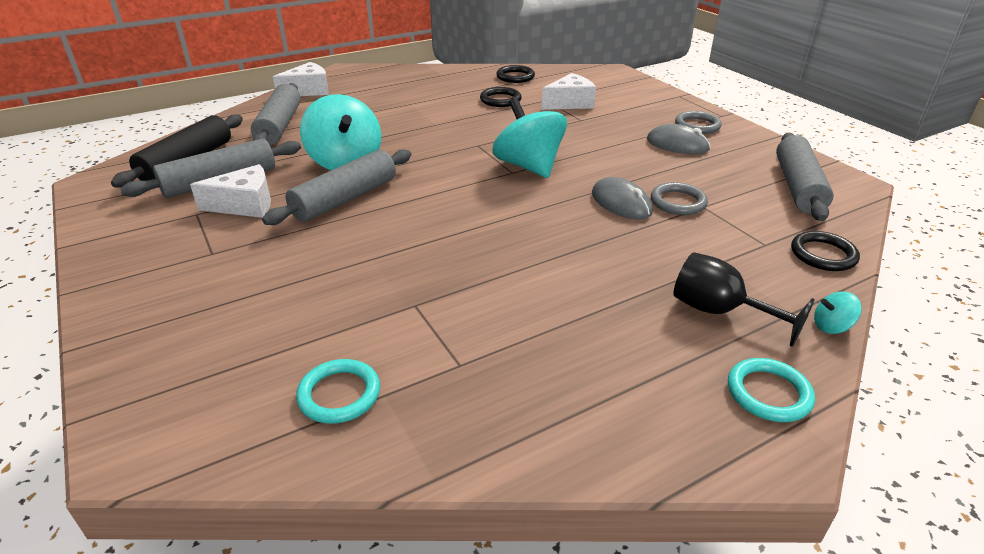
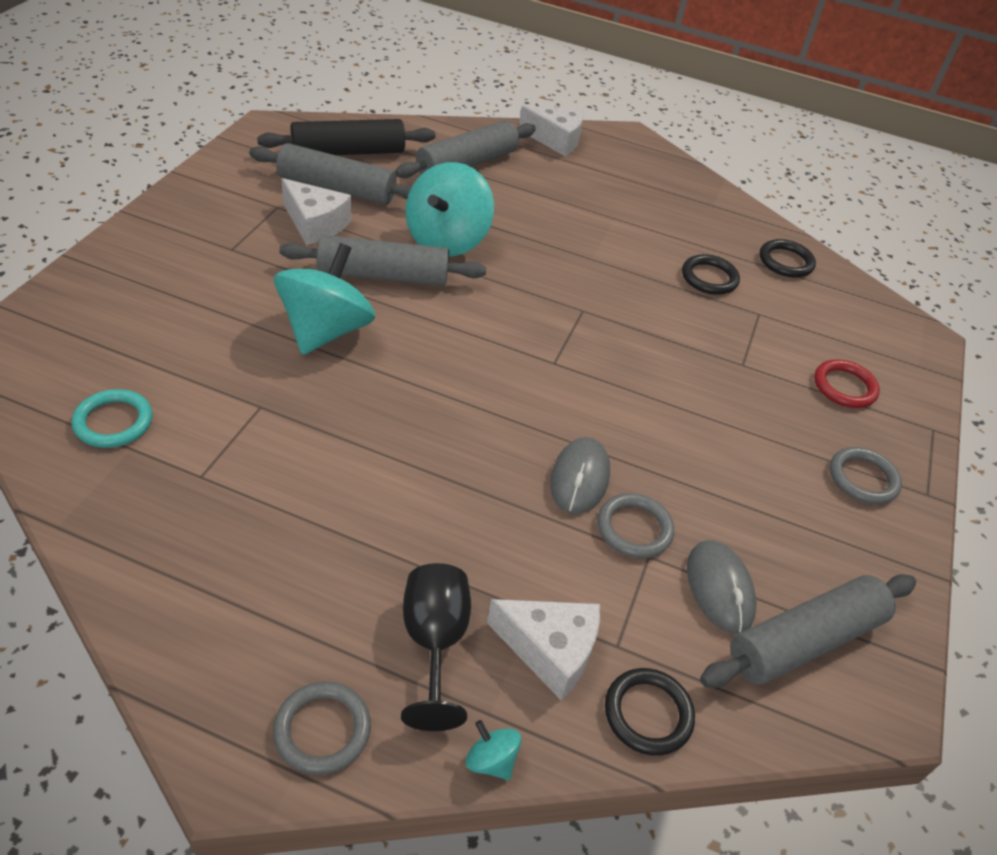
camera: 45 degrees right, 10 degrees up
turquoise spinning top [492,97,567,178] -> turquoise spinning top moved to [274,243,375,355]
white cheese [542,73,596,110] -> white cheese moved to [487,599,600,700]
grey mouse [647,124,710,154] -> grey mouse moved to [687,540,757,634]
turquoise ring [728,358,815,422] -> grey ring [273,681,371,775]
none -> red ring [814,359,880,408]

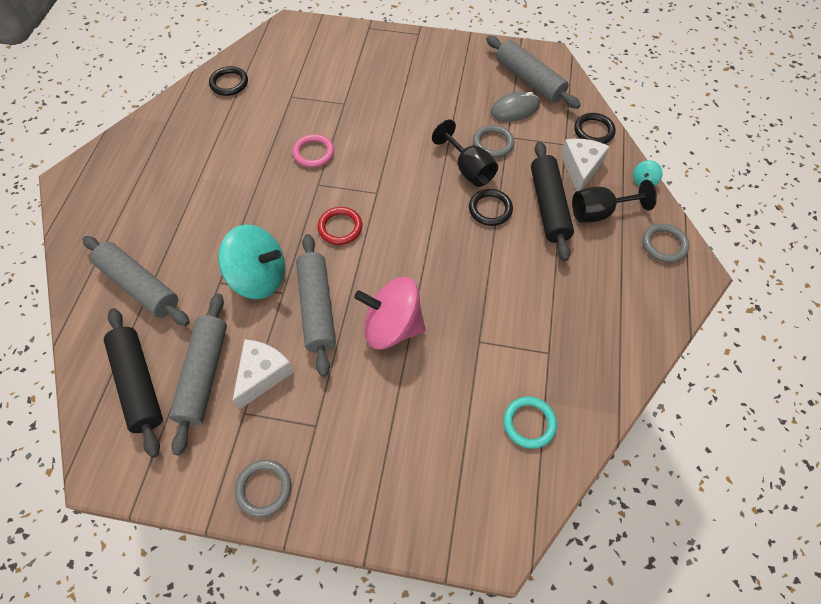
camera: 95 degrees left, 15 degrees up
turquoise spinning top [274,243,375,355] -> pink spinning top [354,277,426,349]
white cheese [519,106,584,156] -> none
grey mouse [550,437,610,514] -> black goblet [432,119,498,187]
black ring [682,254,740,295] -> black ring moved to [469,189,513,226]
red ring [814,359,880,408] -> red ring moved to [318,207,362,245]
grey ring [830,447,902,505] -> grey ring moved to [235,460,291,517]
none -> pink ring [292,134,334,168]
none -> black rolling pin [531,141,574,261]

